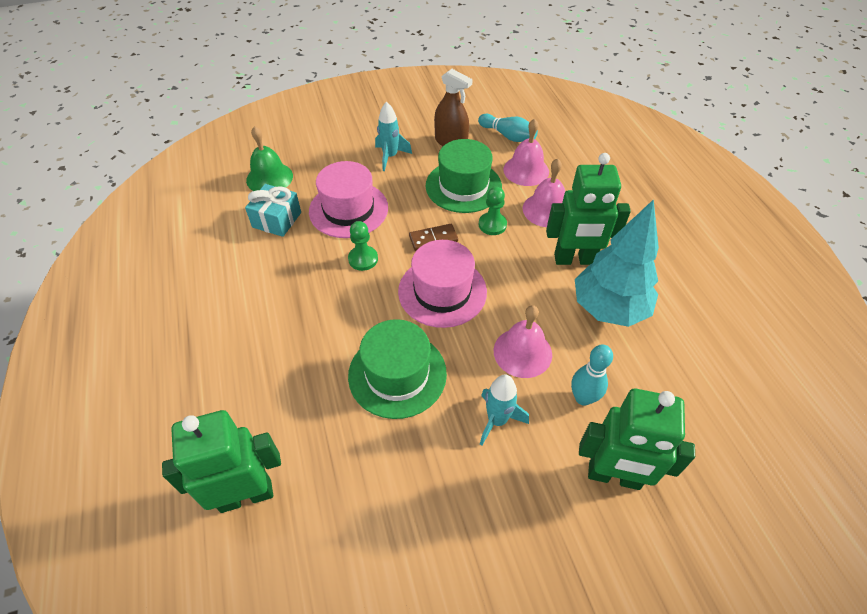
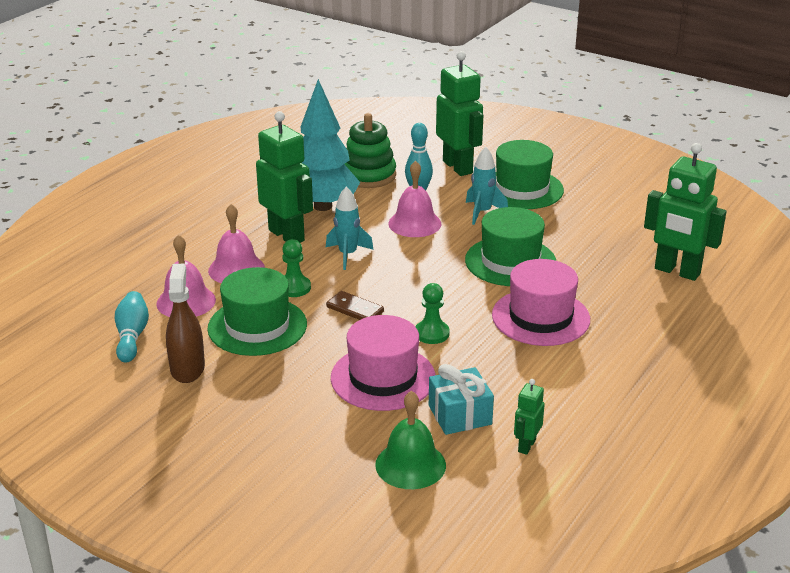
camera: 130 degrees left, 20 degrees down
turquoise rocket [375,102,412,171] -> turquoise rocket moved to [326,187,374,270]
pink hat [398,240,487,328] -> pink hat moved to [492,259,590,346]
none -> green stacking toy [345,113,396,188]
none -> green hat [496,140,564,209]
none -> green robot [514,379,545,455]

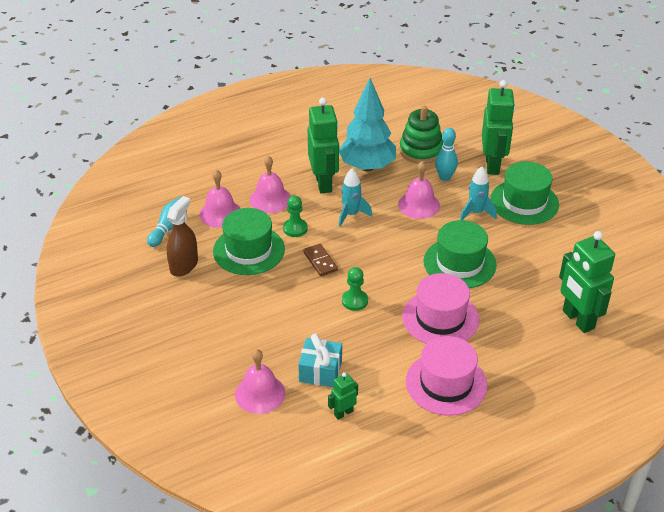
camera: 30 degrees right, 10 degrees up
pink hat [331,315,436,411] -> pink hat moved to [406,336,487,416]
green bell [375,391,446,489] -> pink bell [235,349,285,414]

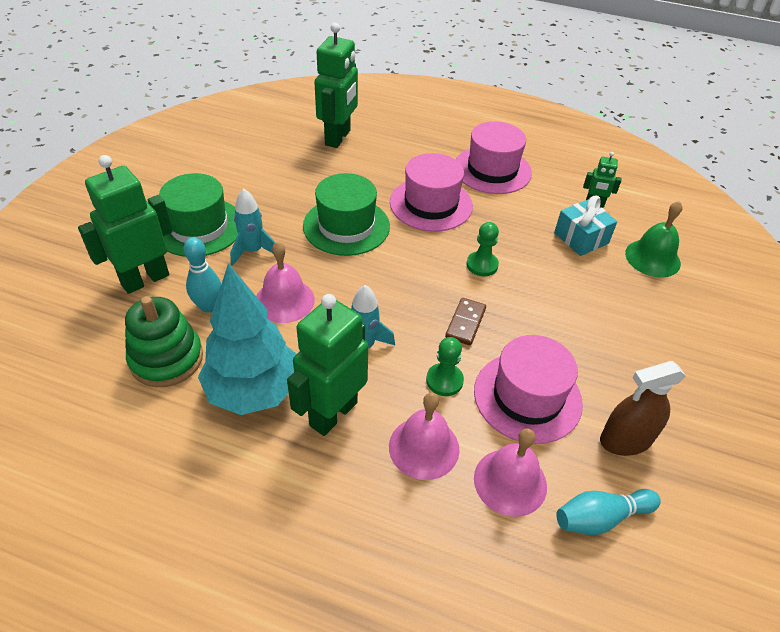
camera: 135 degrees left, 5 degrees up
green hat [213,208,285,275] -> pink hat [474,335,583,444]
pink bell [235,349,285,414] -> green bell [625,201,682,278]

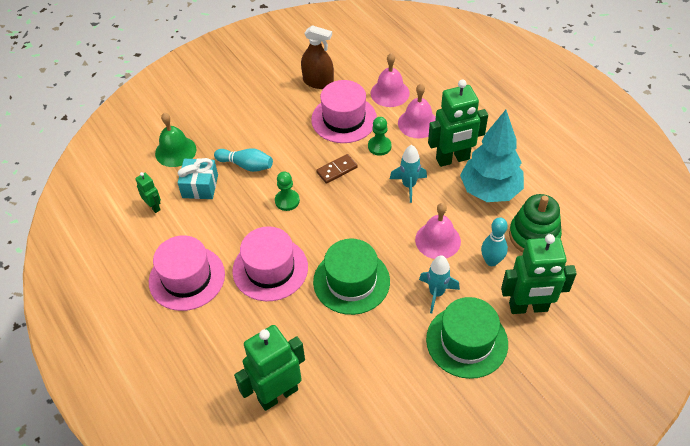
camera: 140 degrees left, 5 degrees up
turquoise bowling pin [556,489,661,535] -> turquoise bowling pin moved to [214,148,273,172]

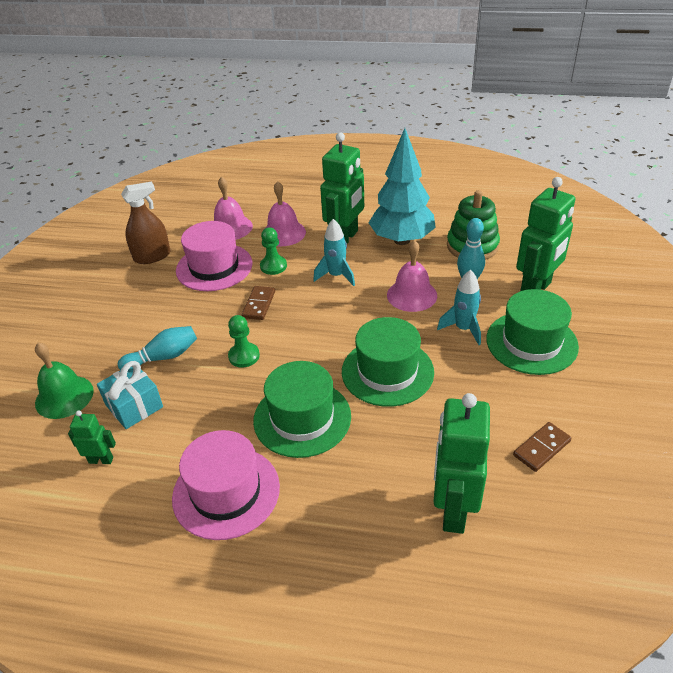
camera: 45 degrees left, 10 degrees down
pink hat [232,226,308,301] -> green hat [253,361,351,458]
none -> brown domino [513,422,572,472]

